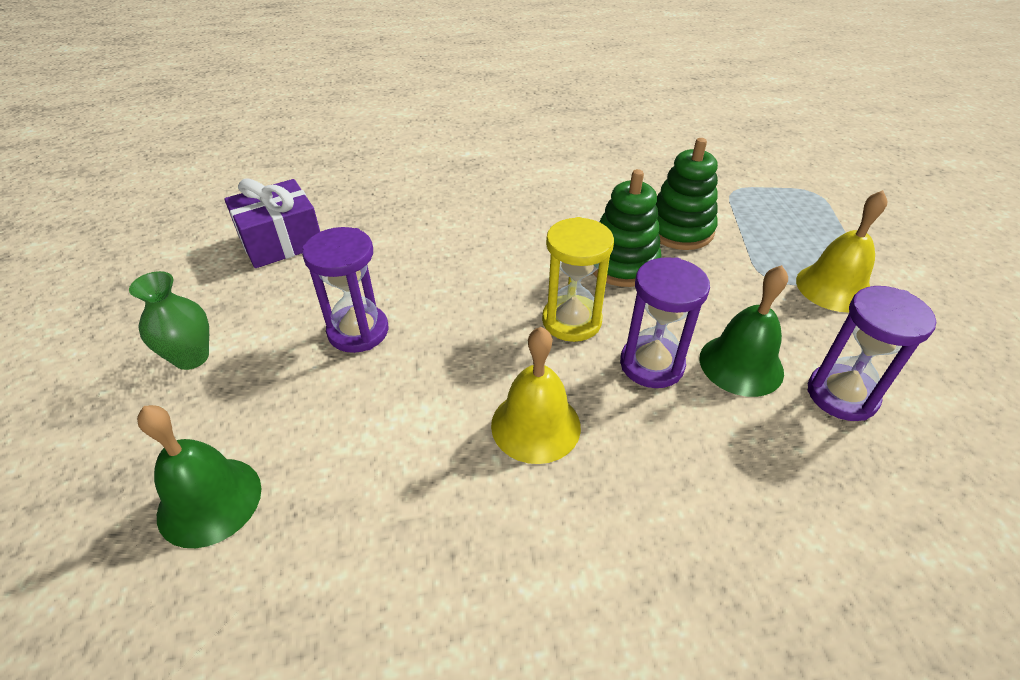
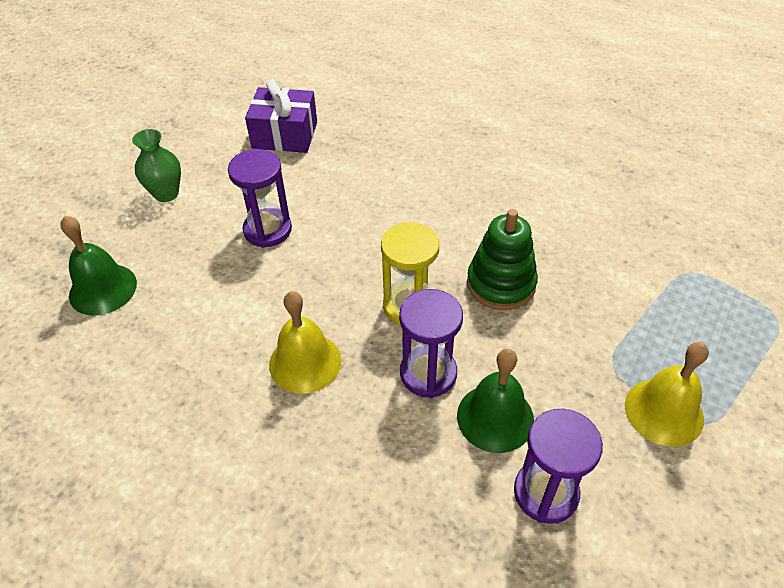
camera: 40 degrees right, 5 degrees up
green stacking toy [656,138,718,250] -> none

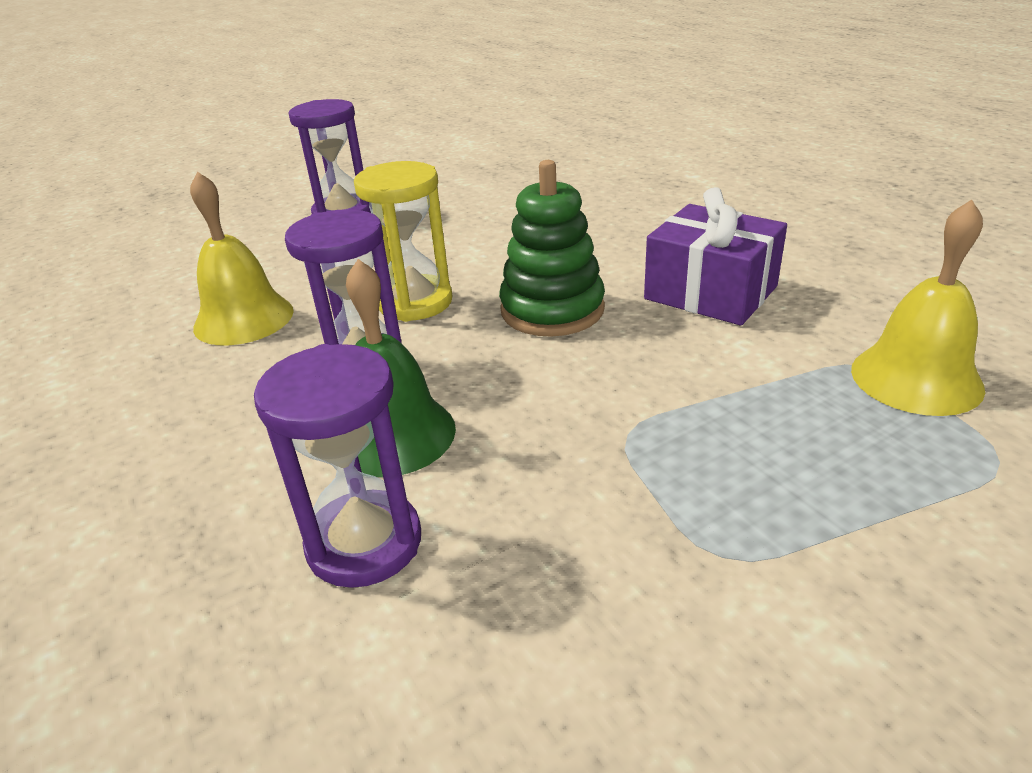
camera: 30 degrees right, 15 degrees down
green bell [61,216,137,316] -> none
green vase [132,129,181,202] -> none
purple gift [245,79,317,153] -> purple gift moved to [644,187,787,325]
yellow bell [625,342,709,447] -> yellow bell moved to [851,200,985,416]

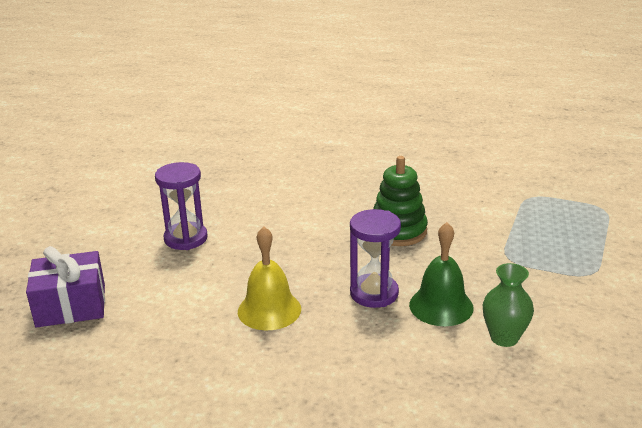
camera: 50 degrees left, 5 degrees down
purple hourglass [254,344,421,588] -> green vase [483,263,534,347]
yellow hourglass [354,161,452,322] -> none
purple gift [644,187,787,325] -> purple gift moved to [26,246,105,328]
yellow bell [851,200,985,416] -> none

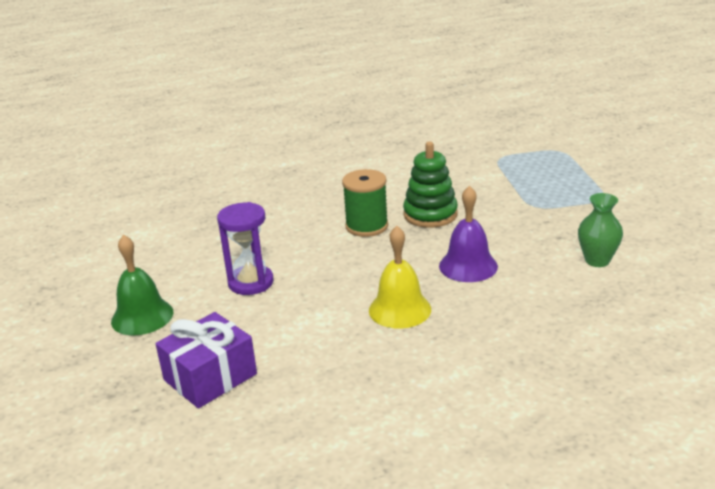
camera: 30 degrees left, 0 degrees up
purple hourglass [350,209,401,308] -> purple bell [439,186,498,282]
green bell [409,222,474,326] -> green bell moved to [111,235,173,335]
none -> green spool [342,169,388,237]

